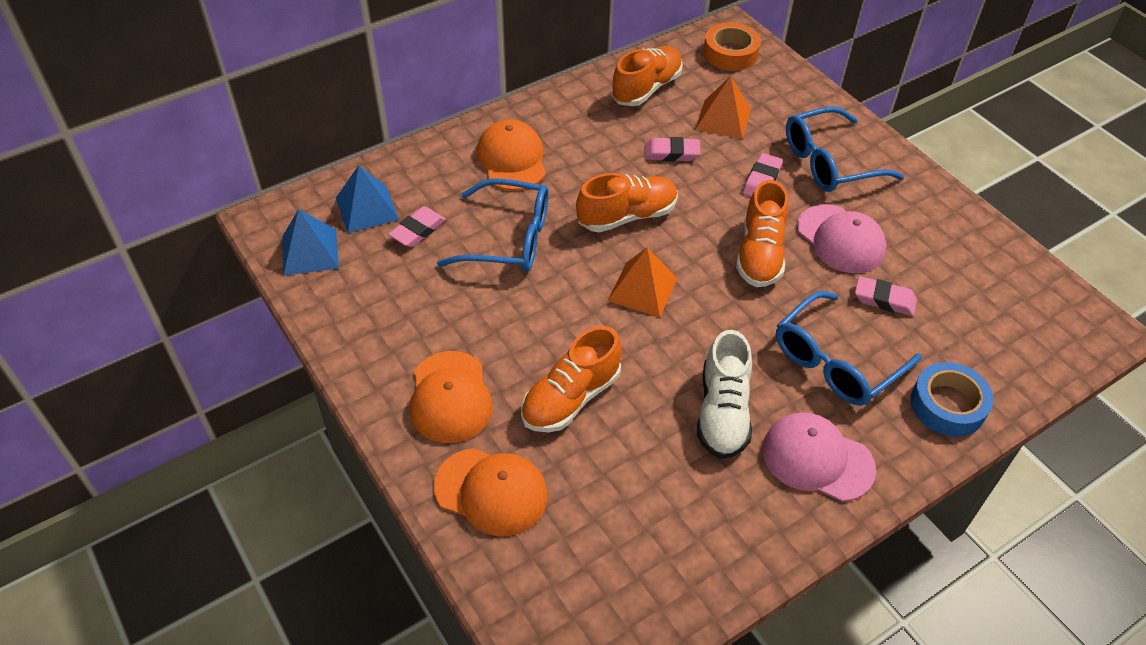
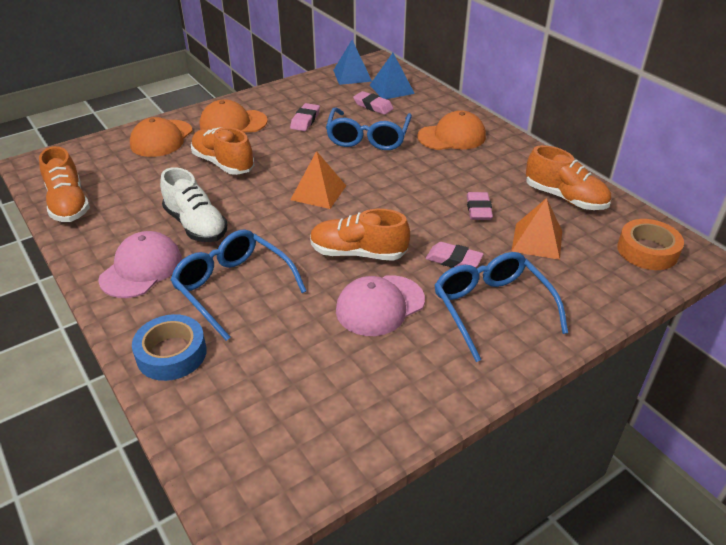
camera: 90 degrees right, 10 degrees down
orange shoe [576,173,678,232] -> orange shoe moved to [39,146,90,222]
white shoe [697,330,752,459] -> white shoe turned 135 degrees counterclockwise [160,167,227,242]
pink eraser [855,276,917,316] -> pink eraser moved to [290,103,320,131]

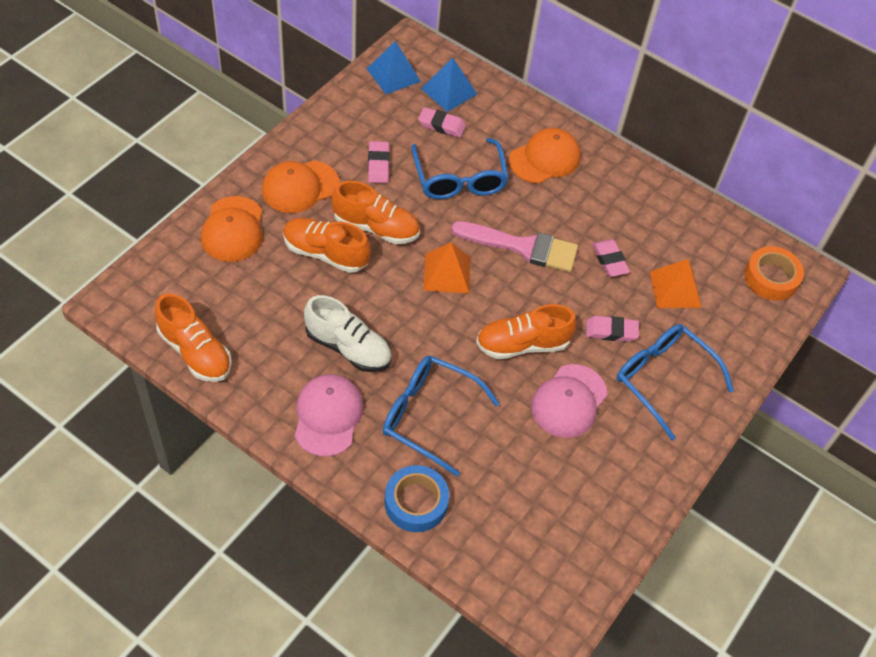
camera: 25 degrees left, 15 degrees up
orange shoe [526,145,611,210] -> orange shoe moved to [331,181,420,244]
none -> pink brush [451,221,578,272]

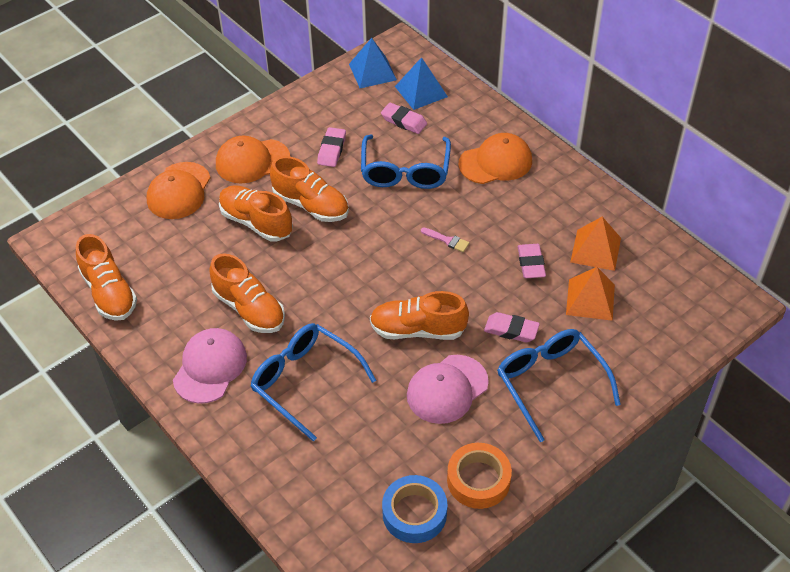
camera: 20 degrees right, 5 degrees down
white shoe [304,295,392,372] -> orange shoe [209,253,285,333]
blue tape [385,465,449,532] -> blue tape moved to [382,475,447,543]
orange pyramid [424,242,470,293] -> orange pyramid moved to [570,217,621,271]
pink brush [451,221,578,272] -> pink brush [421,227,469,252], size x0.41
orange tape [744,246,804,301] -> orange tape moved to [447,443,512,509]

